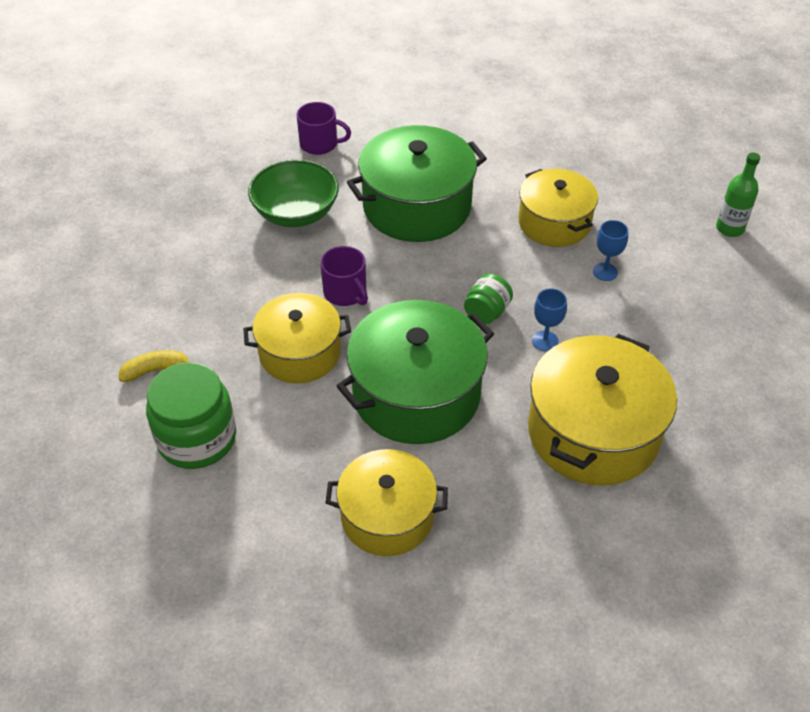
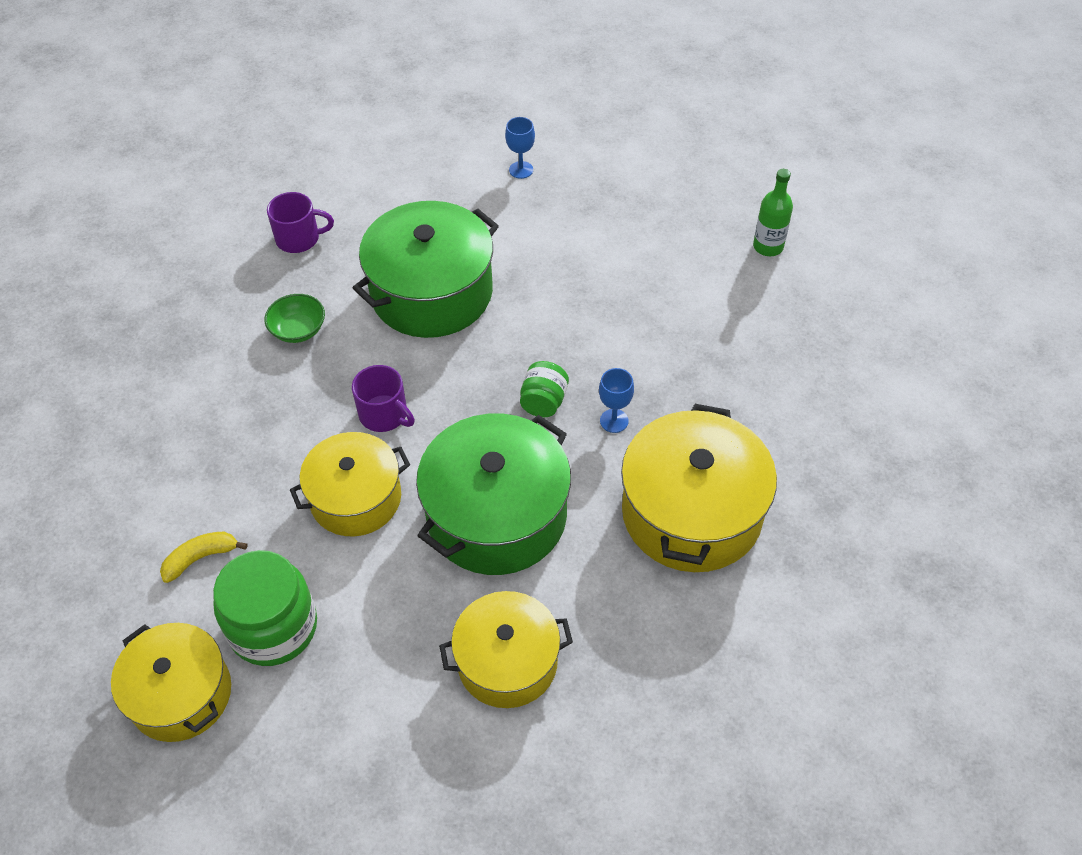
camera: 15 degrees left, 5 degrees up
green bowl [248,160,339,227] -> green bowl [264,294,325,343], size x0.59
yellow pot [518,169,598,247] -> yellow pot moved to [111,623,231,742]
blue goblet [593,220,628,281] -> blue goblet moved to [505,117,535,179]

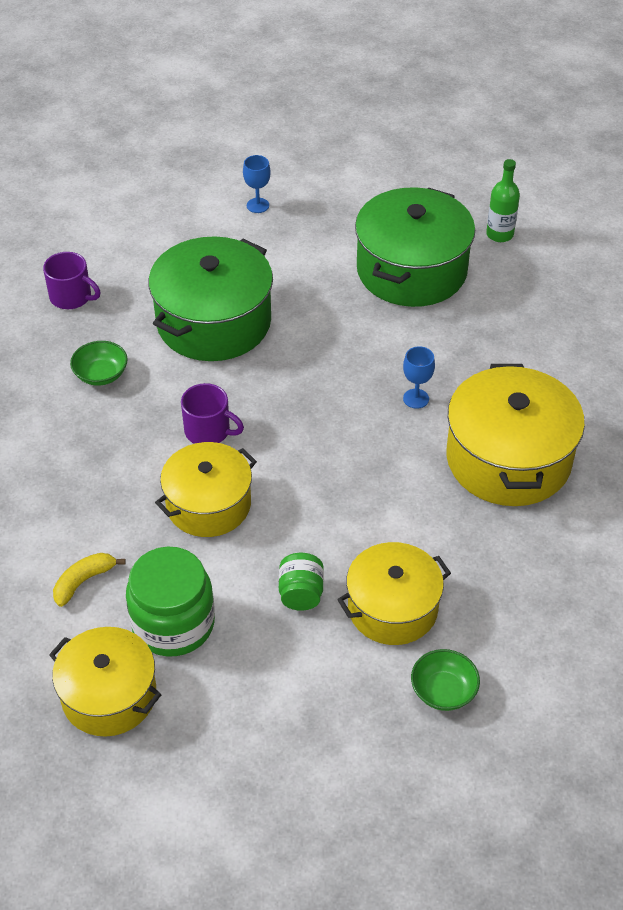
camera: 15 degrees left, 5 degrees down
purple mug [267,192,334,253] -> purple mug turned 45 degrees clockwise [43,252,101,309]
green pot [416,413,571,575] -> green pot moved to [355,187,475,307]
green jar [520,361,569,417] -> green jar moved to [279,553,324,611]
none -> green bowl [411,649,480,711]

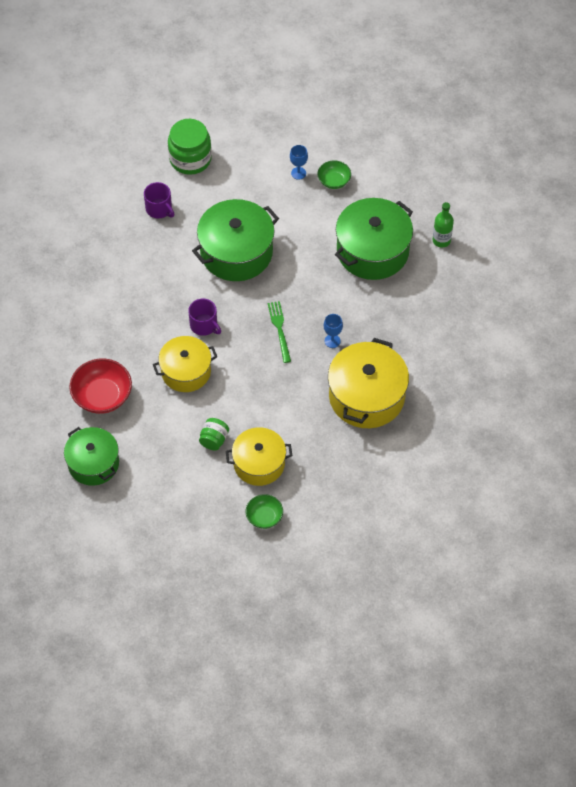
camera: 20 degrees right, 10 degrees up
yellow pot [49,627,161,737] -> green pot [64,427,119,486]
yellow banana [53,553,126,607] -> red bowl [69,359,132,414]
green bowl [70,341,128,386] -> green bowl moved to [318,160,351,189]
green jar [126,547,215,657] -> green jar moved to [168,119,212,175]
none -> green fork [268,301,291,363]

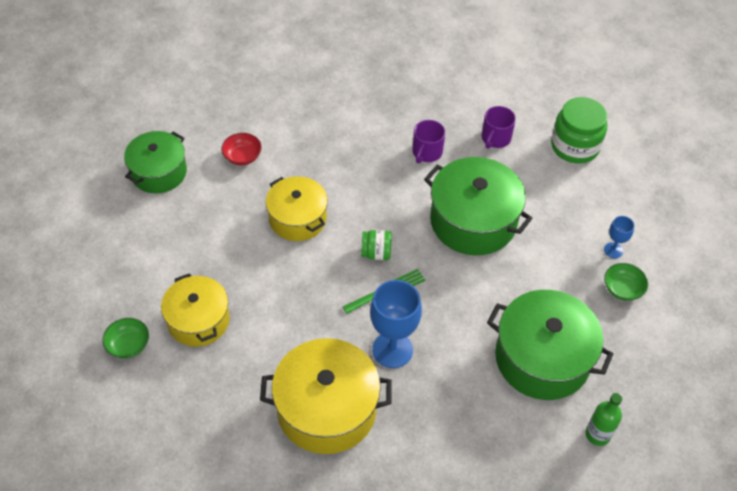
camera: 70 degrees right, 5 degrees down
red bowl [69,359,132,414] -> red bowl [221,133,262,166], size x0.59
purple mug [188,299,221,336] -> purple mug moved to [412,120,445,163]
green jar [199,418,229,450] -> green jar moved to [361,230,392,260]
blue goblet [324,314,343,348] -> blue goblet [370,280,422,368], size x1.99

